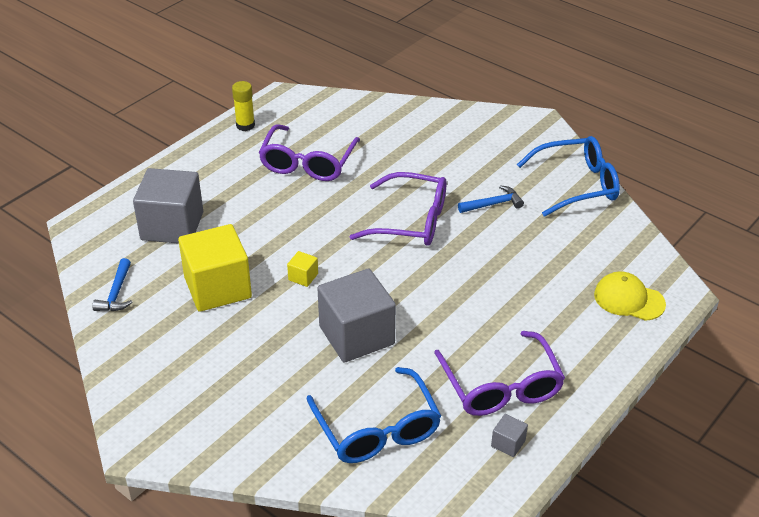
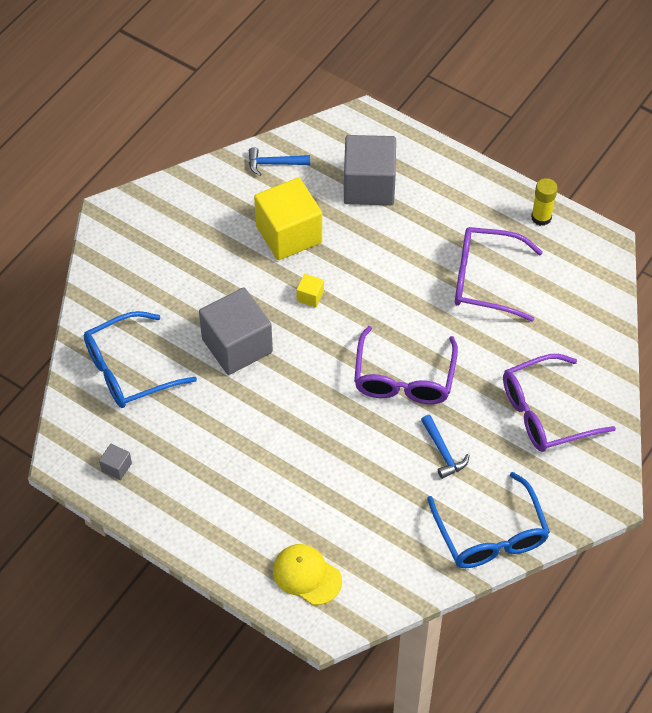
camera: 85 degrees right, 15 degrees up
purple glasses [434,331,565,416] -> purple glasses moved to [503,354,616,452]
yellow cap [594,271,666,321] -> yellow cap turned 75 degrees counterclockwise [273,544,342,605]

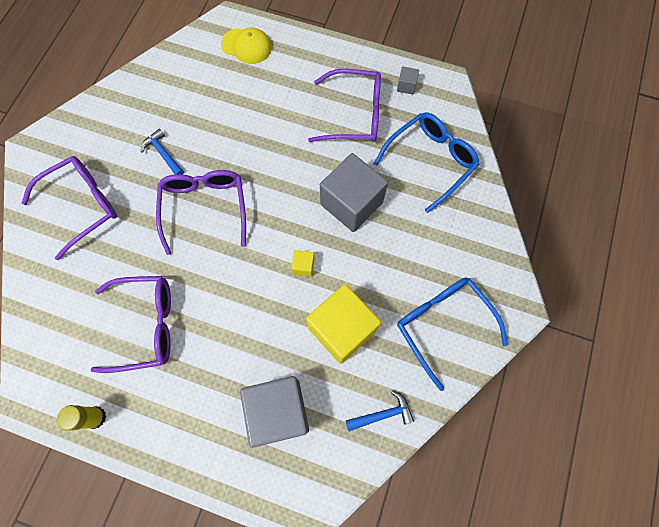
camera: 165 degrees right, 15 degrees up
blue glasses [427,472,550,568] -> blue glasses moved to [397,277,508,391]
none -> purple glasses [308,69,381,142]

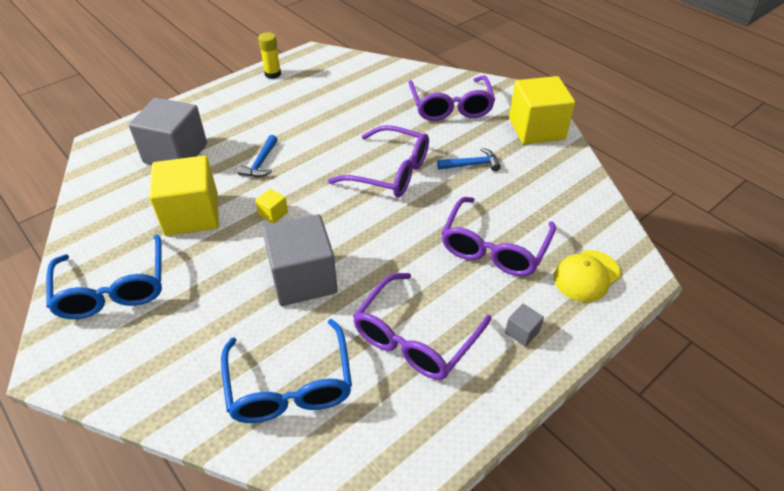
camera: 120 degrees right, 25 degrees down
purple glasses [91,276,171,373] -> purple glasses moved to [441,197,556,276]
blue hammer [345,390,414,431] -> blue hammer moved to [238,135,278,177]
grey cube [397,66,419,94] -> grey cube moved to [505,304,544,347]
blue glasses [397,277,508,391] -> blue glasses turned 75 degrees clockwise [46,235,162,319]
none -> yellow cube [509,76,575,144]

